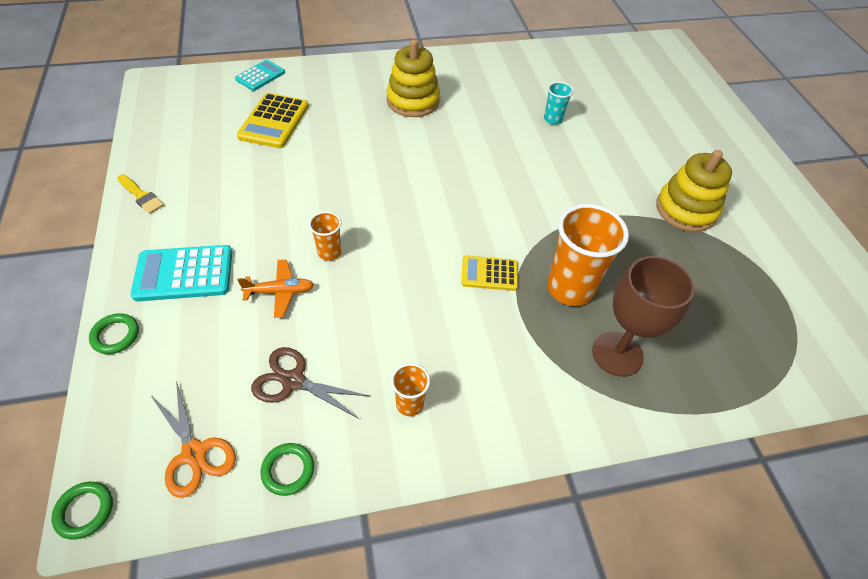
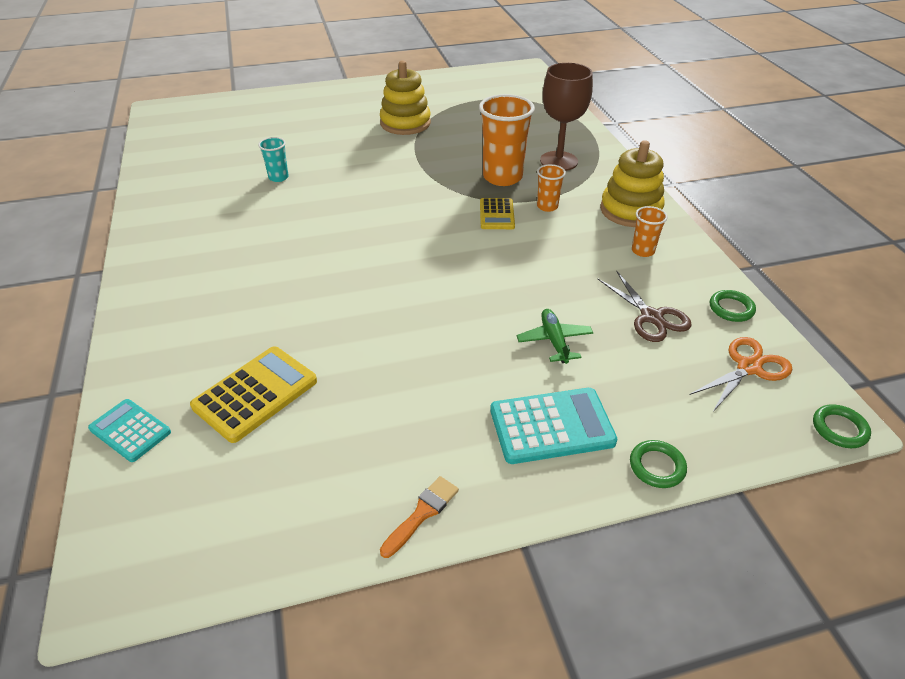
camera: 90 degrees left, 10 degrees down
yellow brush [117,175,164,214] -> orange brush [380,476,459,558]
turquoise calculator [130,245,232,301] -> turquoise calculator turned 90 degrees counterclockwise [490,388,618,464]
yellow calculator [237,93,309,148] -> yellow calculator turned 60 degrees counterclockwise [190,346,317,443]
orange plane [237,259,314,318] -> green plane [516,309,593,364]
brown scissors [251,347,370,419] -> brown scissors turned 45 degrees counterclockwise [598,271,692,342]
orange cup [309,211,341,261] -> orange cup moved to [537,164,566,212]
yellow stacking toy [386,39,440,117] -> yellow stacking toy moved to [600,140,665,227]

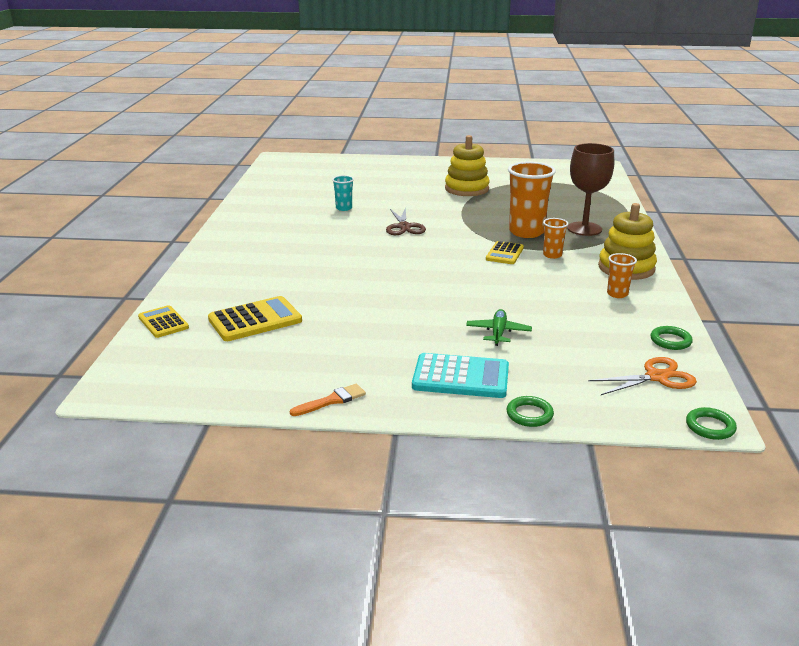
camera: 20 degrees right, 15 degrees down
turquoise calculator [88,399,171,462] -> yellow calculator [138,305,189,338]
brown scissors [598,271,692,342] -> brown scissors moved to [386,207,426,235]

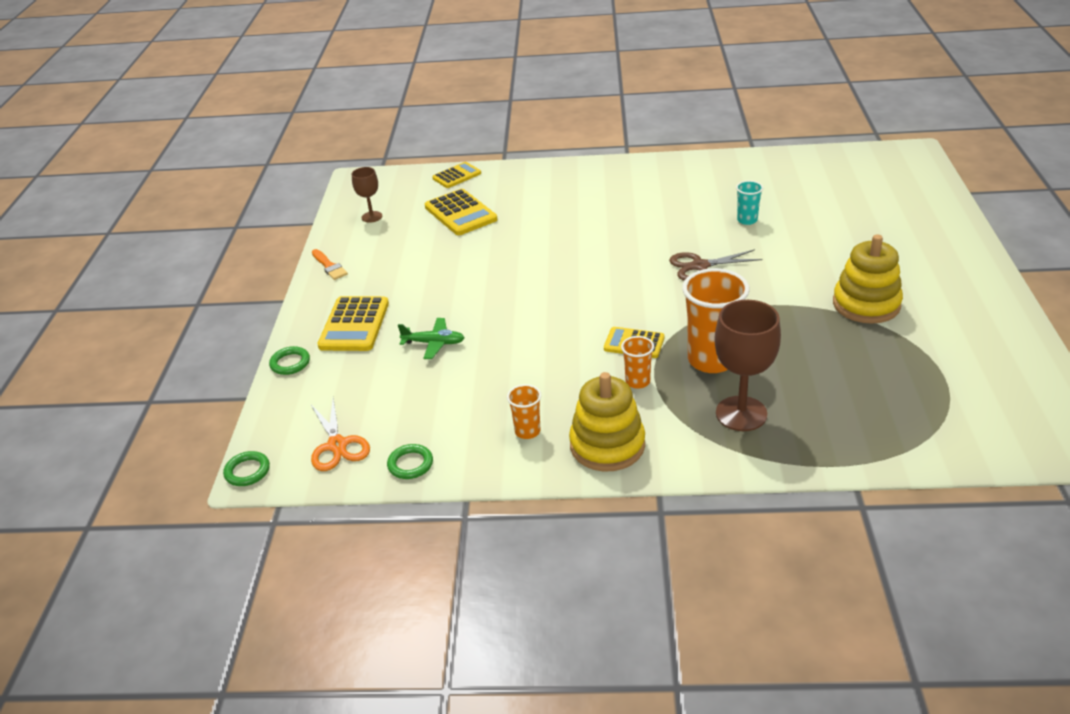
camera: 90 degrees right, 10 degrees up
turquoise calculator [412,353,509,398] -> yellow calculator [318,296,389,351]
none -> brown goblet [352,167,382,223]

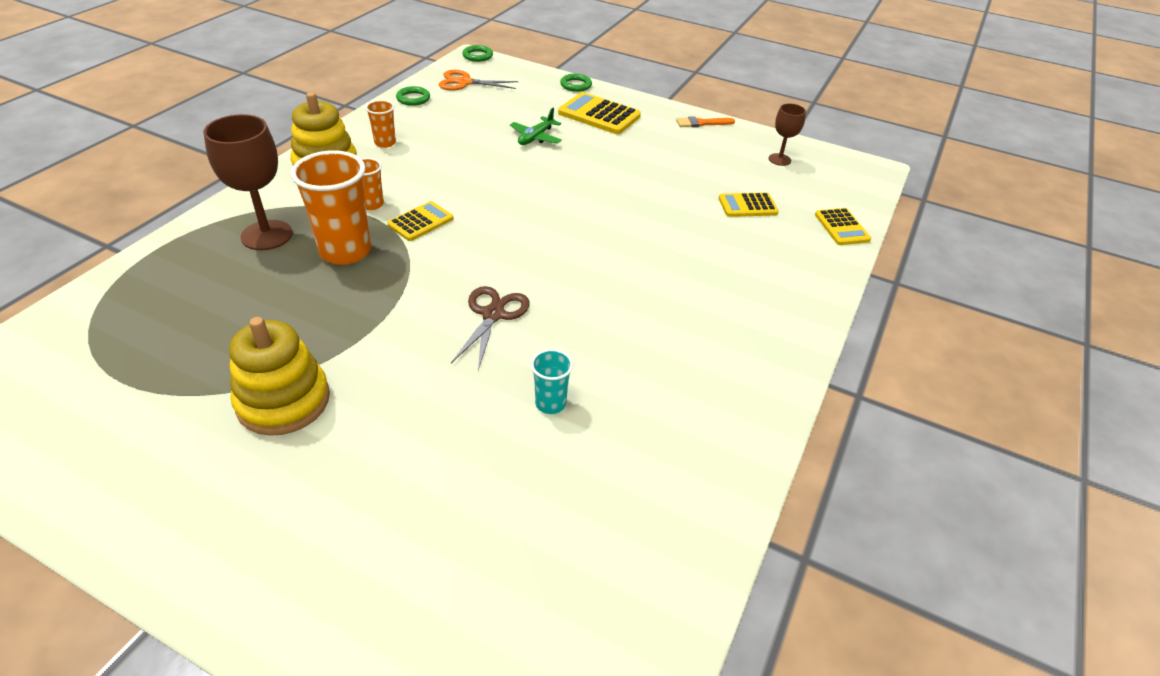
camera: 110 degrees right, 5 degrees up
yellow calculator [425,189,497,235] -> yellow calculator [719,192,779,217], size x0.64

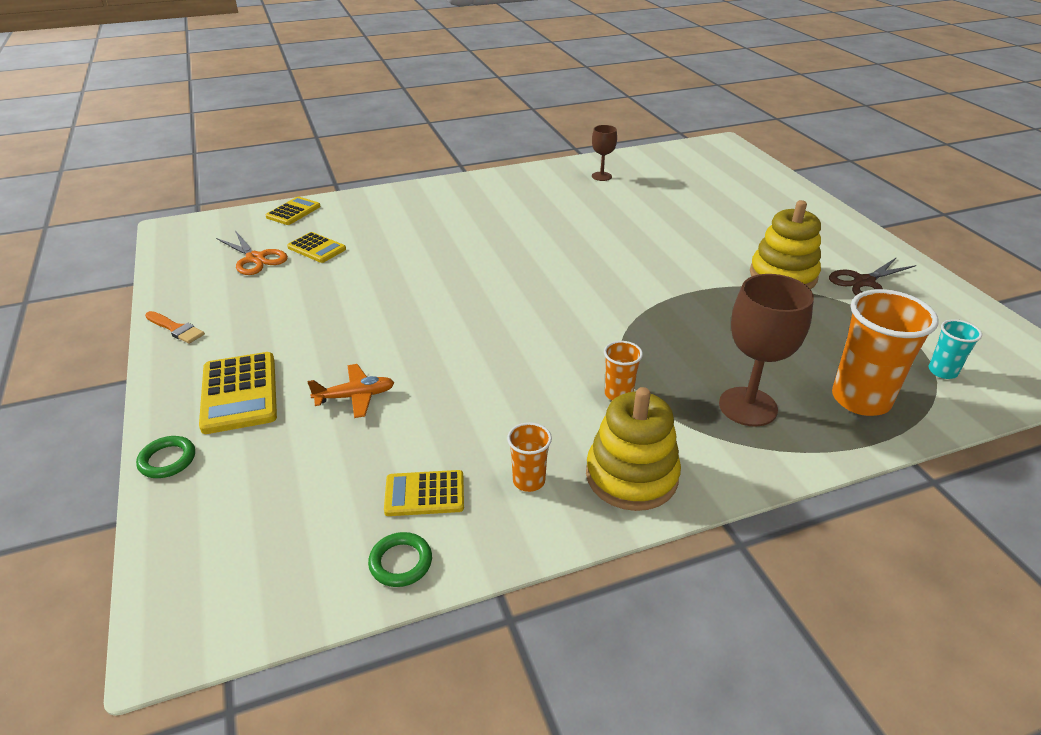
camera: 135 degrees left, 5 degrees down
orange cup [291,150,371,265] -> orange cup moved to [832,289,938,416]
yellow calculator [387,201,454,241] -> yellow calculator moved to [384,470,464,516]
orange scissors [439,70,518,91] -> orange scissors moved to [216,231,288,275]
brown scissors [451,286,530,370] -> brown scissors moved to [829,257,916,295]
green ring [462,45,493,62] -> none
green plane [510,108,562,145] -> orange plane [307,364,395,418]
turquoise cup [531,349,573,414] -> turquoise cup moved to [929,319,982,379]
brown goblet [768,103,806,166] -> brown goblet moved to [592,125,617,181]

